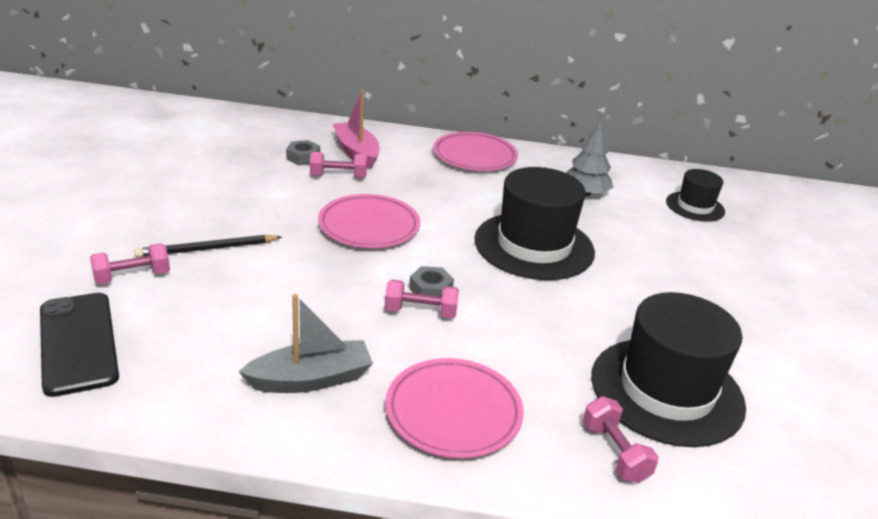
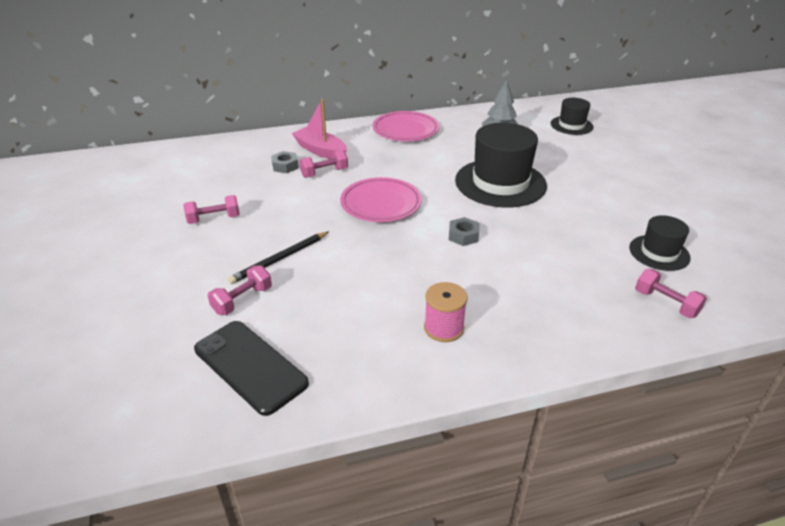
camera: 20 degrees left, 5 degrees up
grey boat [238,294,373,393] -> pink spool [424,282,468,342]
pink dumbbell [384,280,459,318] -> pink dumbbell moved to [183,195,240,224]
pink plate [385,358,524,458] -> none
black hat [591,292,746,447] -> black hat [629,215,691,271], size x0.54

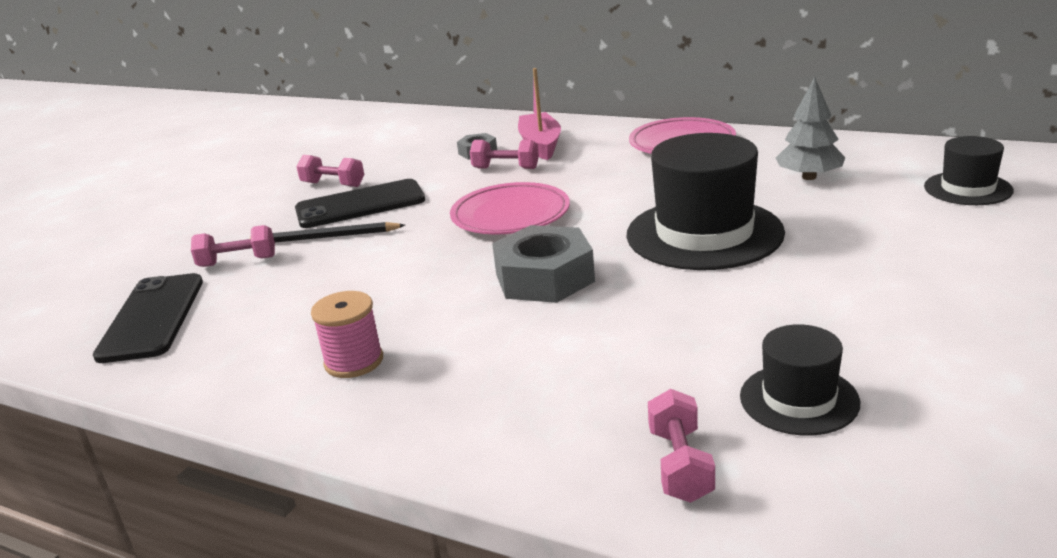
camera: 45 degrees right, 10 degrees down
grey nut [449,217,479,246] -> grey nut [492,225,595,303], size x1.94
none -> black phone [295,179,425,228]

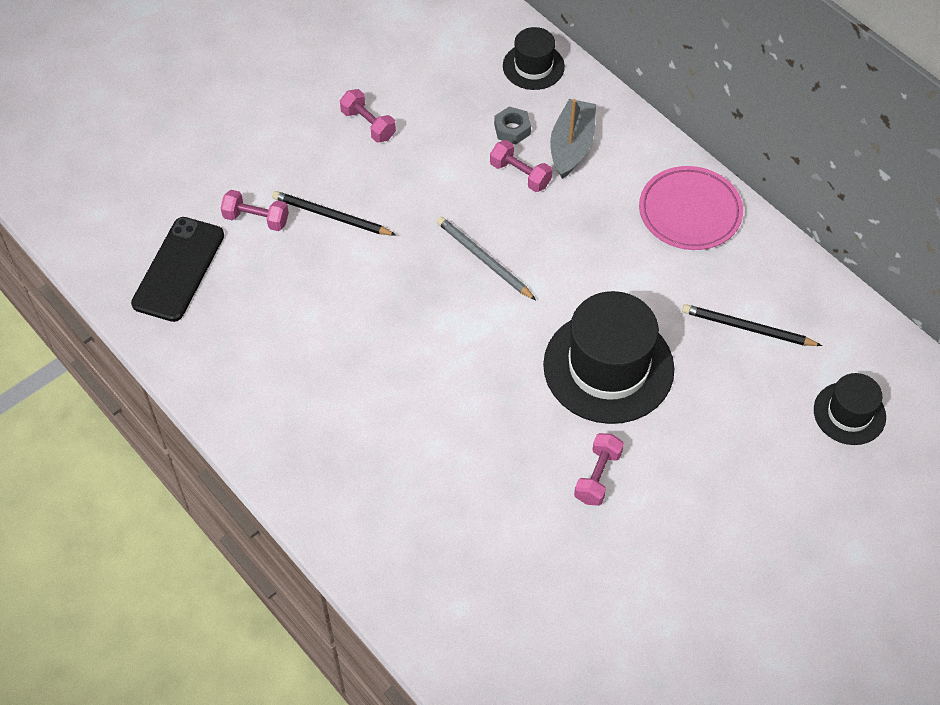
camera: 20 degrees right, 30 degrees up
black phone [295,179,425,228] -> none
pink spool [311,291,383,378] -> none
pink plate [450,182,570,234] -> grey pencil [437,217,536,300]
grey nut [492,225,595,303] -> none
pink boat [518,68,561,160] -> grey boat [550,99,596,179]
pink dumbbell [648,389,715,503] -> pink dumbbell moved to [574,433,624,506]
black hat [740,324,860,435] -> black hat moved to [503,27,565,90]
grey tree [776,77,845,180] -> black pencil [682,304,822,346]

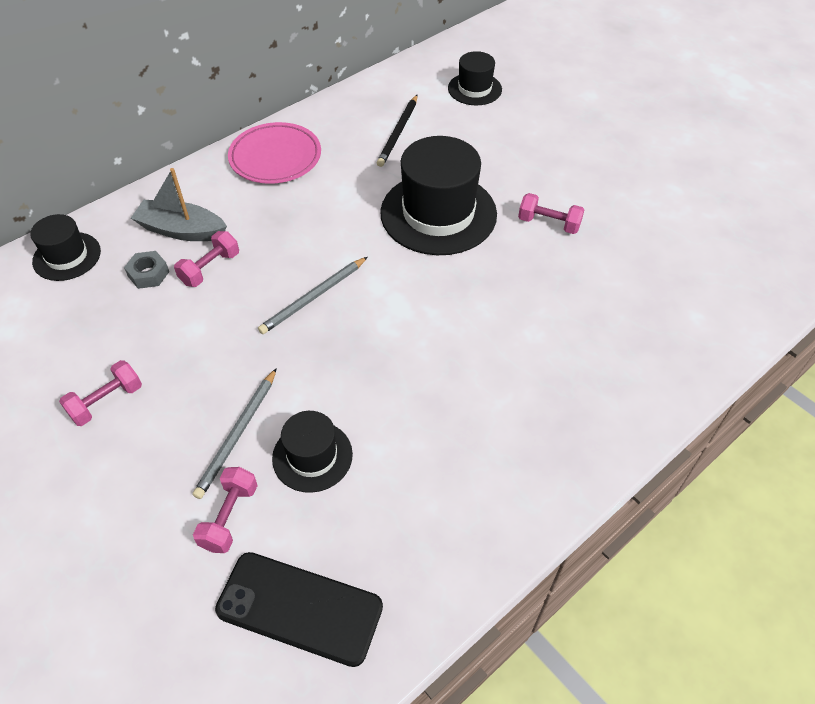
camera: 90 degrees left, 5 degrees down
black pencil [272,191,396,235] -> grey pencil [193,368,277,499]
none -> black hat [272,411,353,493]

